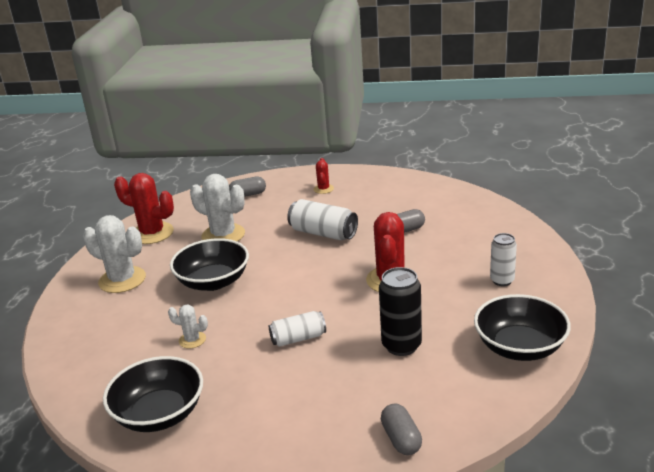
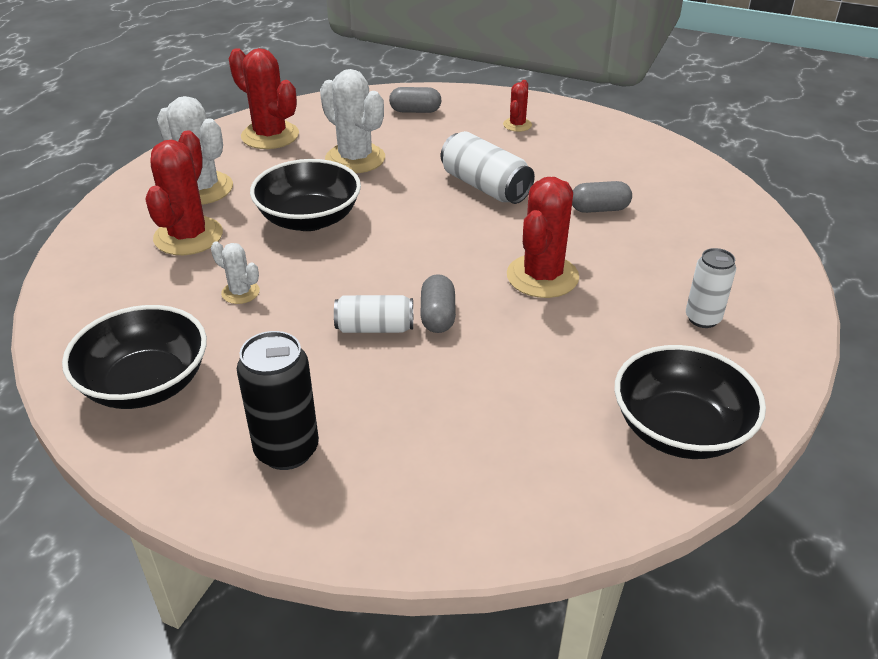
camera: 15 degrees right, 10 degrees up
black can [379,267,422,356] -> black can moved to [237,331,319,470]
grey capsule [381,404,422,455] -> grey capsule moved to [420,274,456,333]
none -> red cactus [145,130,223,255]

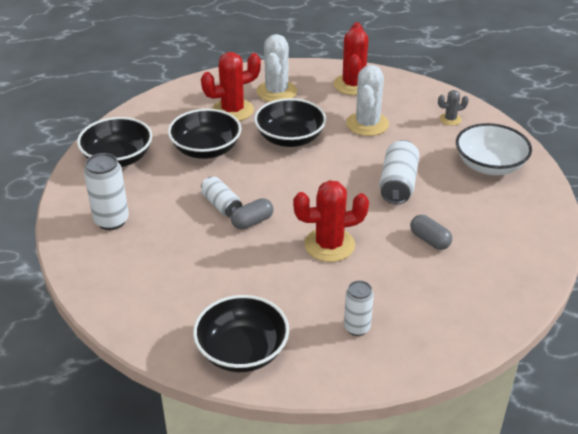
camera: 55 degrees right, 0 degrees up
white cactus [211,241,260,304] -> black bowl [168,109,241,159]
black can [237,331,319,470] -> white can [84,153,129,230]
grey capsule [389,87,442,113] -> grey cactus [438,90,469,126]
red cactus [503,80,532,132] -> white bowl [456,123,532,175]

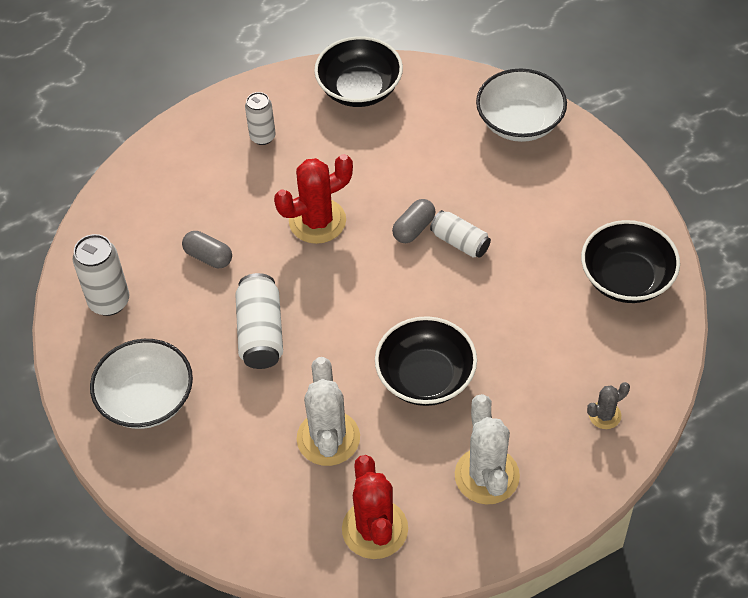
camera: 165 degrees right, 15 degrees up
white can [84,153,129,230] -> white can moved to [73,234,129,316]
black bowl [168,109,241,159] -> none
red cactus [201,52,261,121] -> none
grey cactus [438,90,469,126] -> grey cactus moved to [587,382,630,429]
none -> white bowl [476,68,567,142]

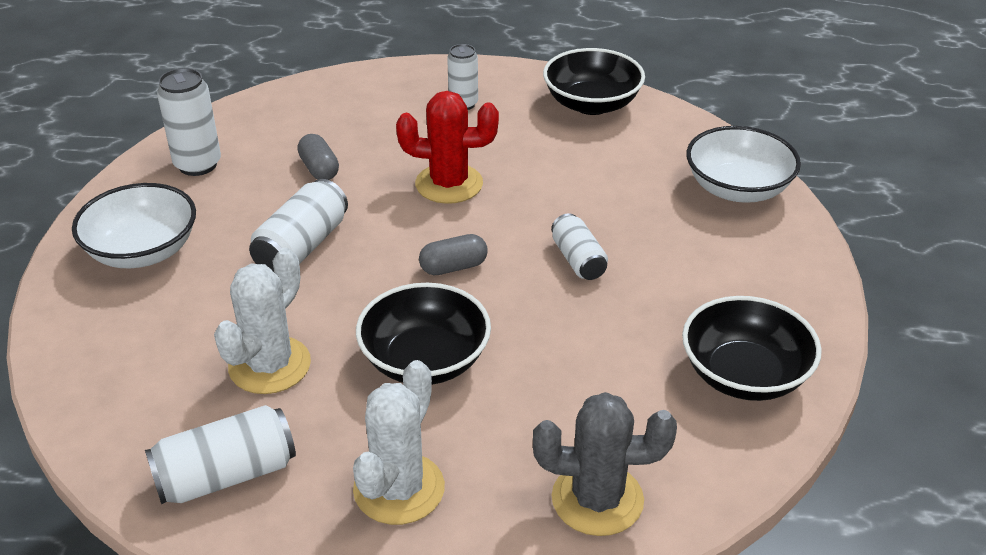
camera: 30 degrees right, 15 degrees down
red cactus [342,455,408,559] -> white can [145,405,296,504]
grey capsule [392,199,436,243] -> grey capsule moved to [419,234,488,275]
grey cactus [587,382,630,429] -> grey cactus [533,392,677,536], size x1.95

